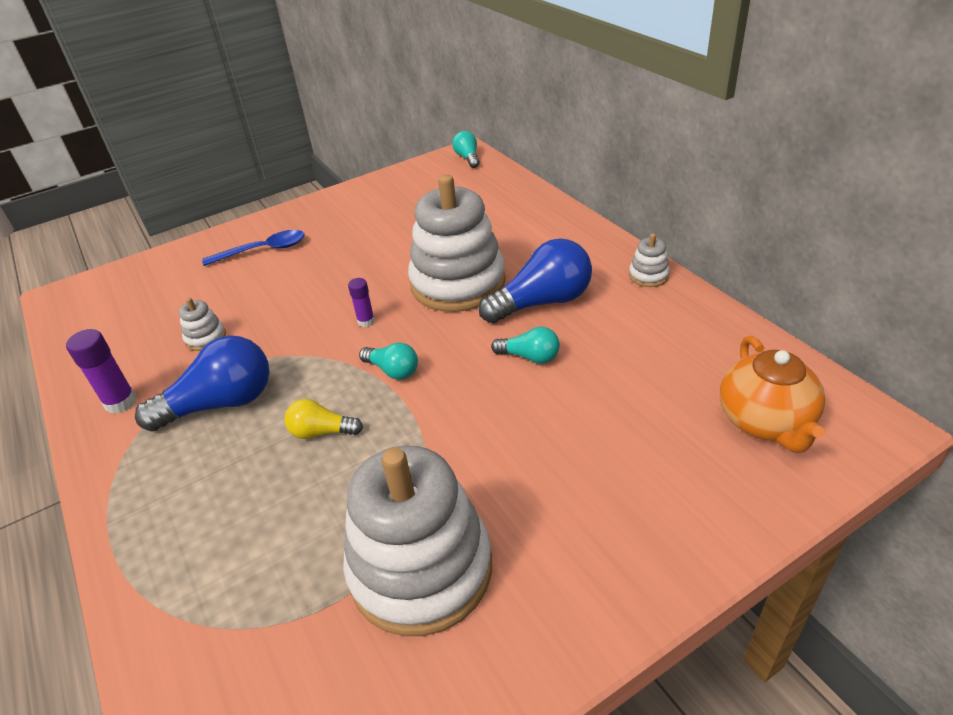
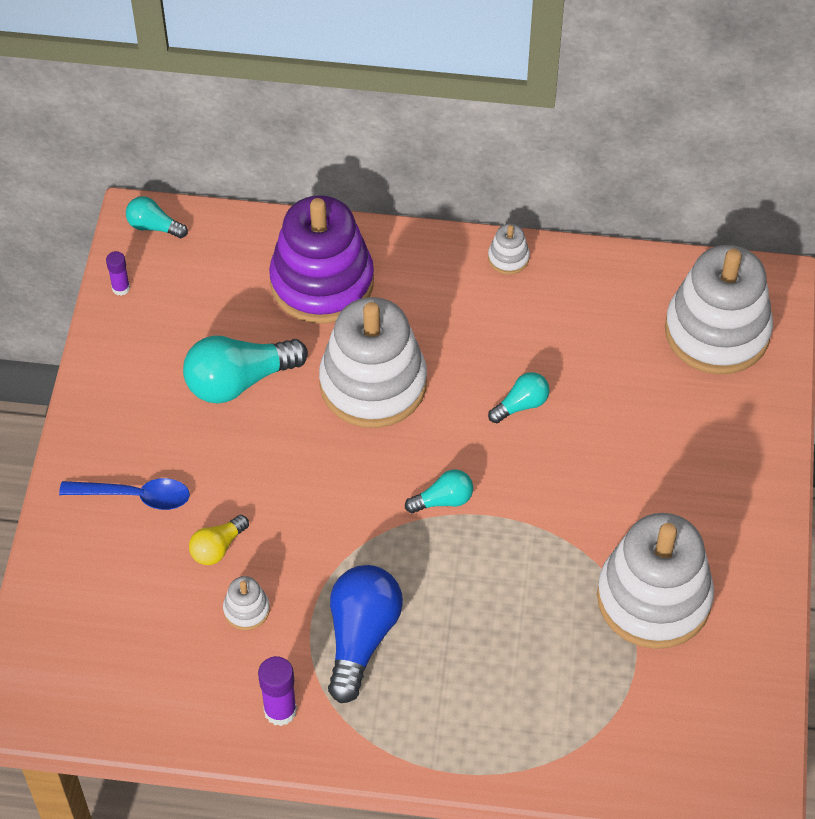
camera: 55 degrees left, 15 degrees up
blue spoon [202,230,305,266] -> blue spoon turned 75 degrees clockwise [59,478,190,510]
yellow light bulb [284,399,363,439] -> yellow light bulb moved to [189,515,249,565]
purple glue stick [348,278,375,327] -> purple glue stick moved to [106,251,130,296]
blue light bulb [479,238,592,323] -> none
orange teapot [720,336,825,453] -> white stacking toy [665,245,773,374]
none -> turquoise light bulb [183,336,308,404]
none -> purple stacking toy [269,195,374,324]

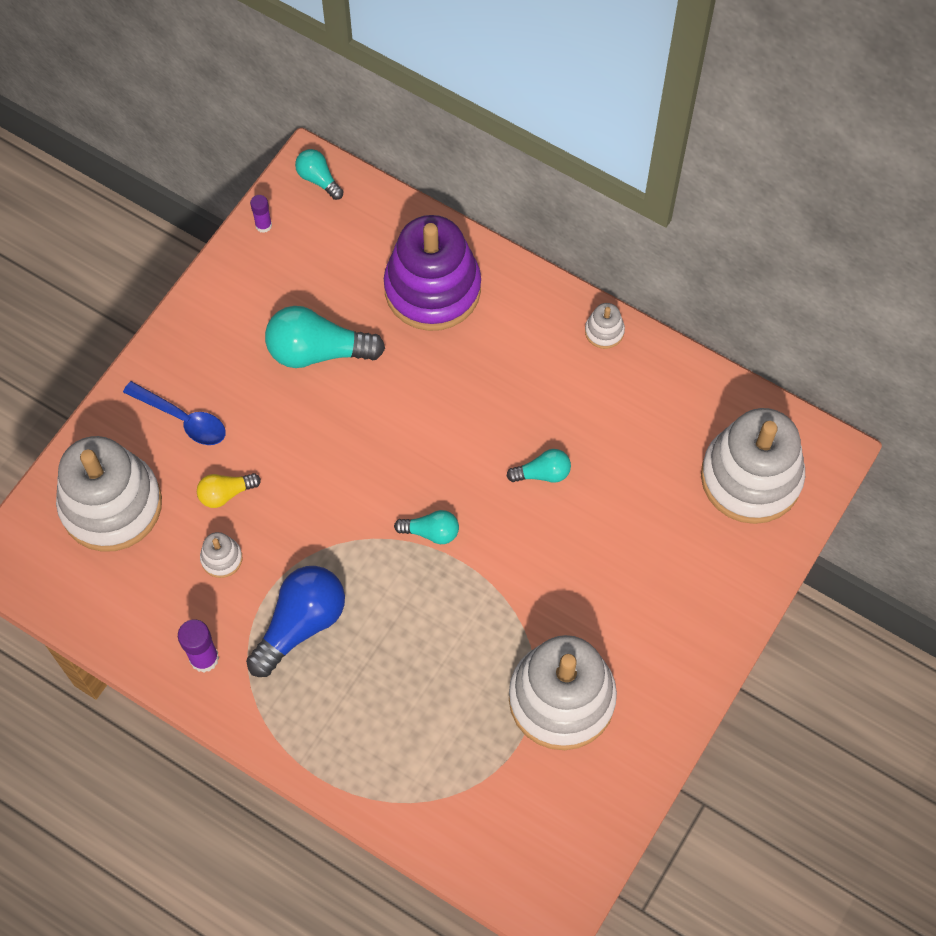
camera: 25 degrees right, 10 degrees up
white stacking toy [319,297,427,428] -> white stacking toy moved to [56,436,162,552]

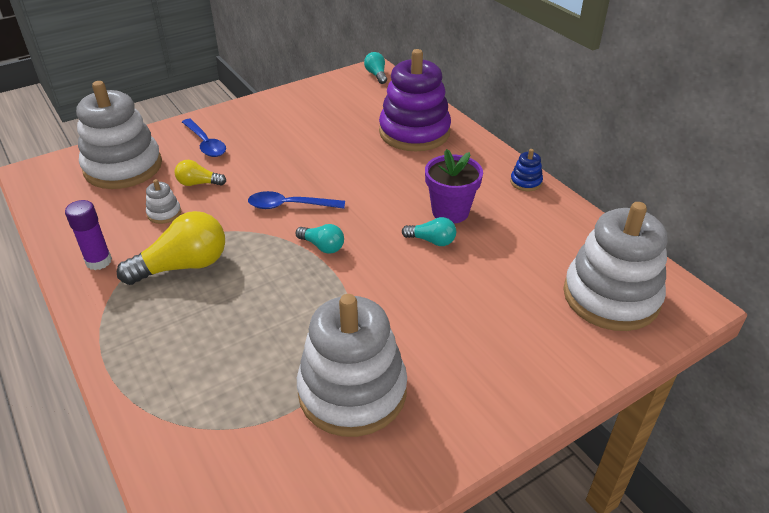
camera: 25 degrees right, 25 degrees down
blue light bulb [246,566,345,677] -> yellow light bulb [117,211,225,285]
purple glue stick [250,195,272,233] -> none
turquoise light bulb [265,306,385,368] -> none
white stacking toy [585,303,625,349] -> blue stacking toy [510,149,543,191]
none -> blue spoon [248,191,345,209]
none -> purple flower pot [425,149,483,224]

